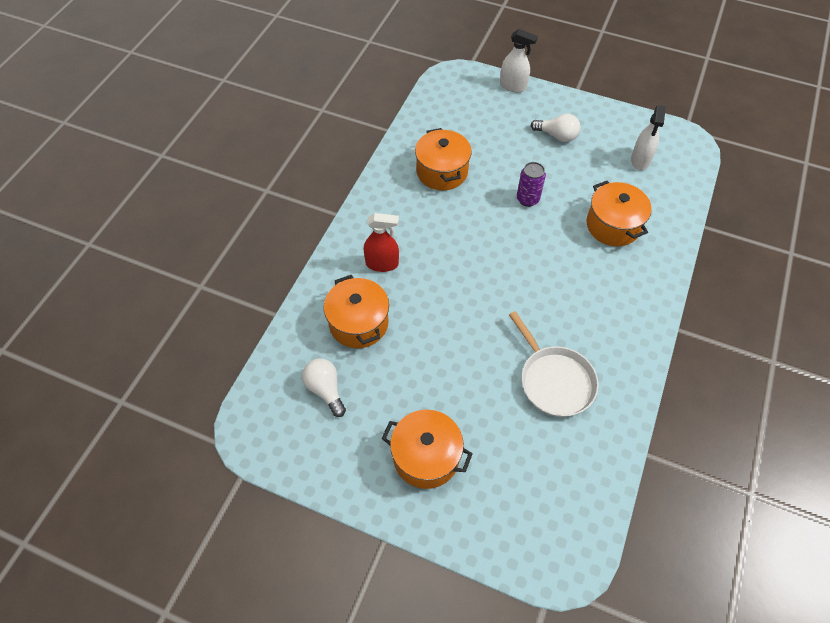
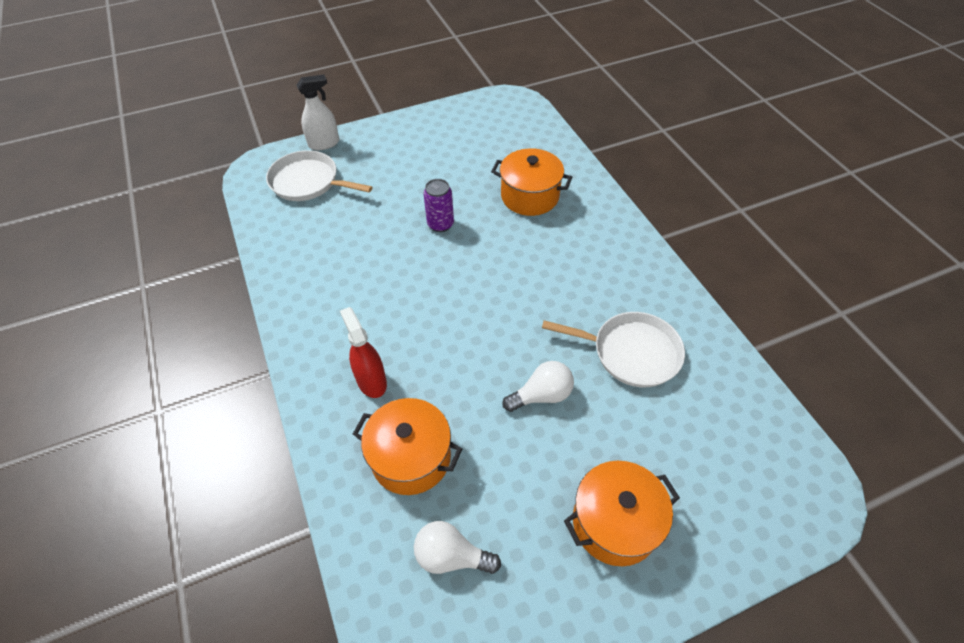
camera: 45 degrees left, 5 degrees down
red spray bottle [364,213,399,272] -> red spray bottle turned 75 degrees counterclockwise [340,307,387,398]
orange pot [415,128,472,190] -> none
white light bulb [531,114,581,142] -> white light bulb moved to [503,361,574,412]
white spray bottle [631,105,666,170] -> none
none -> white pan [266,150,372,201]

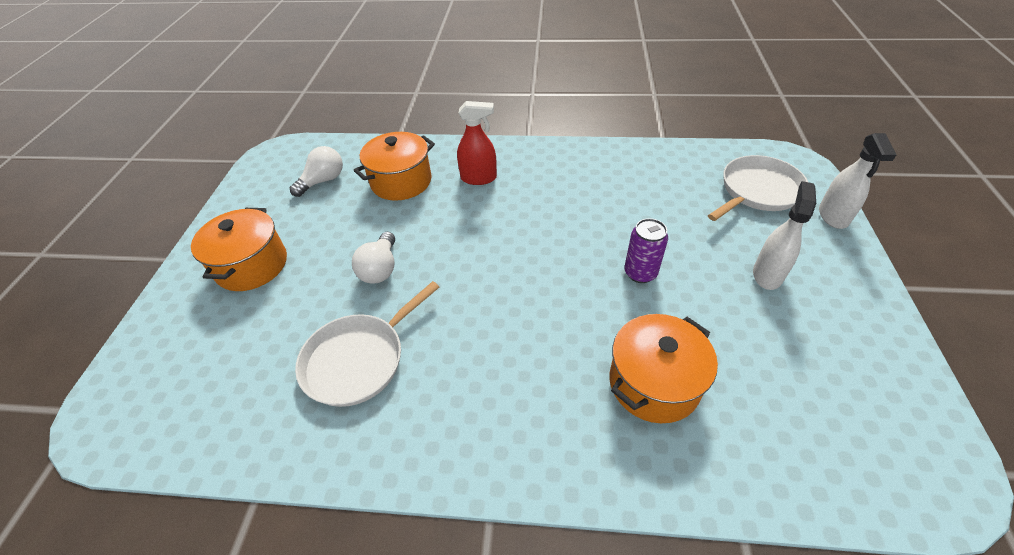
camera: 120 degrees right, 5 degrees down
none -> white spray bottle [753,181,816,290]

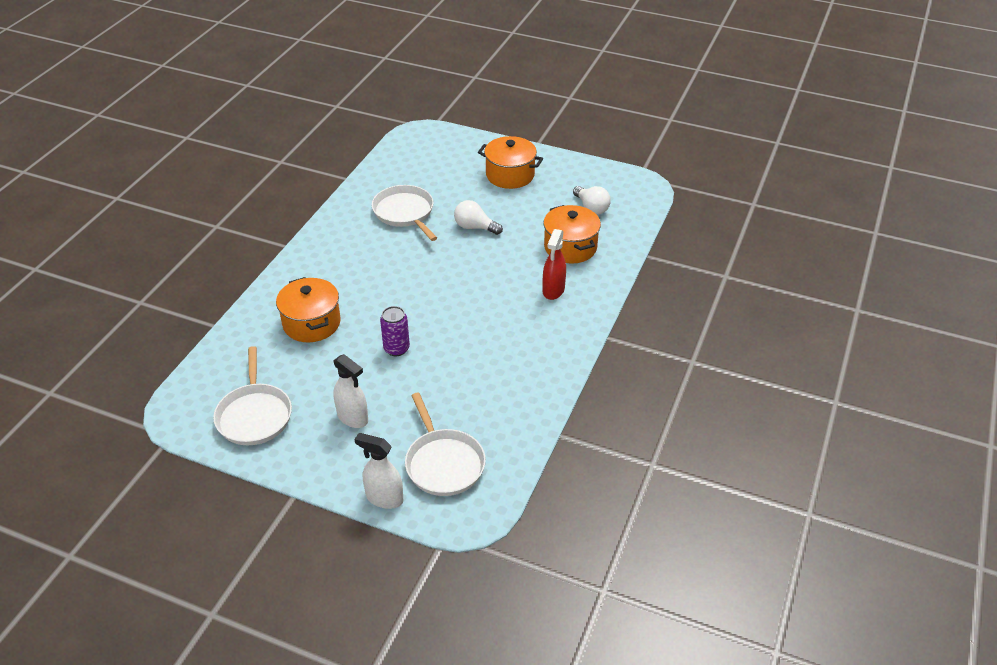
camera: 105 degrees right, 5 degrees down
none -> white pan [213,346,292,445]

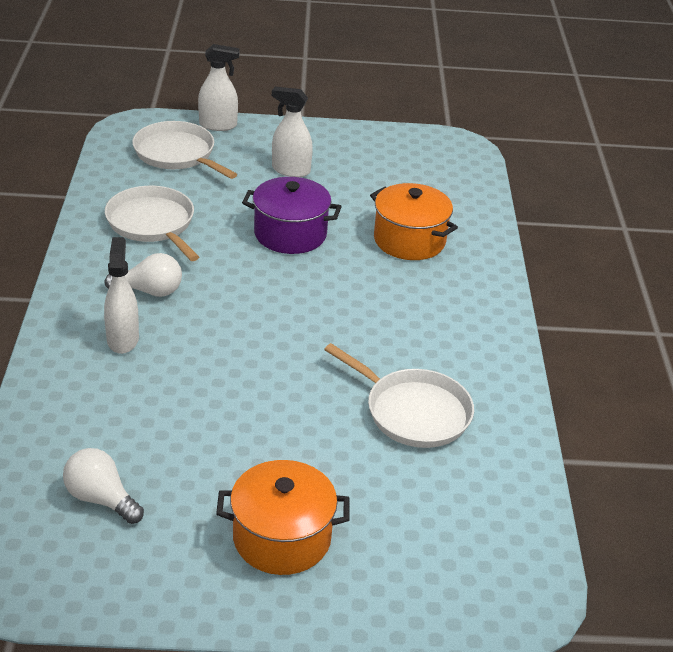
camera: 155 degrees right, 5 degrees down
white pan [213,346,292,445] -> white pan moved to [105,186,199,261]
purple can [380,306,410,356] -> purple pot [242,177,342,254]
white light bulb [454,200,503,235] -> white light bulb moved to [104,253,182,297]
orange pot [543,205,601,264] -> none
red spray bottle [543,229,566,300] -> white spray bottle [104,237,139,354]

